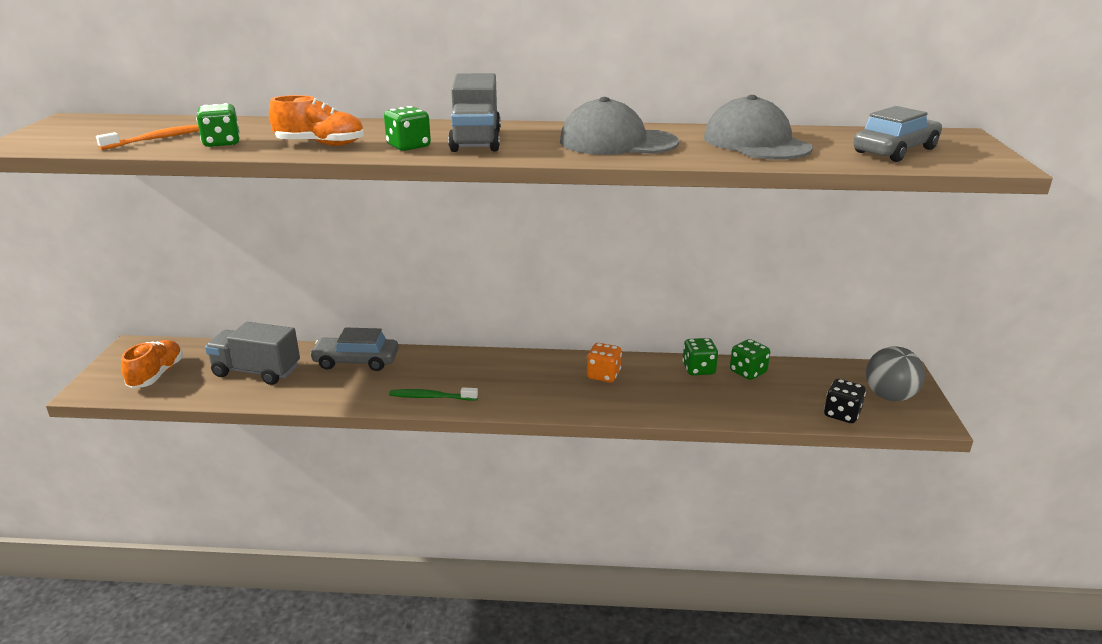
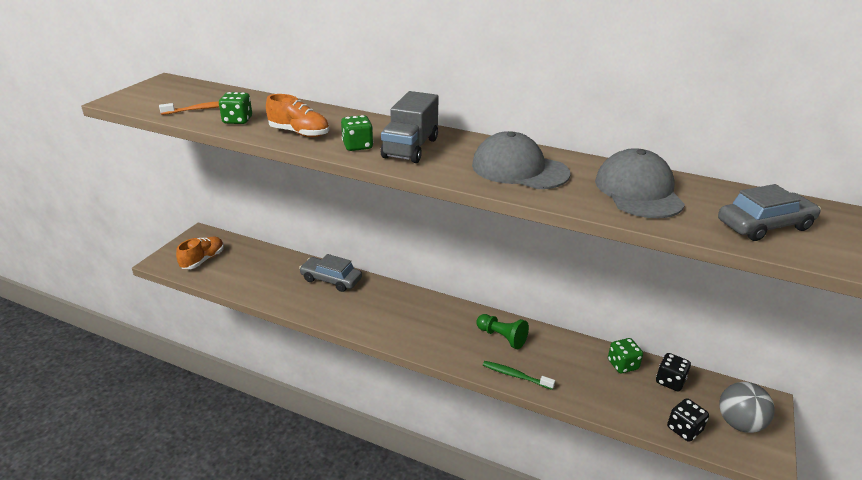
camera: 20 degrees right, 5 degrees up
grey truck [205,322,300,385] -> none
green toothbrush [389,387,478,401] -> green toothbrush moved to [483,361,555,390]
orange dice [587,343,622,383] -> green pawn [477,314,529,349]
green dice [682,338,718,375] -> none
none -> black dice [656,353,691,391]

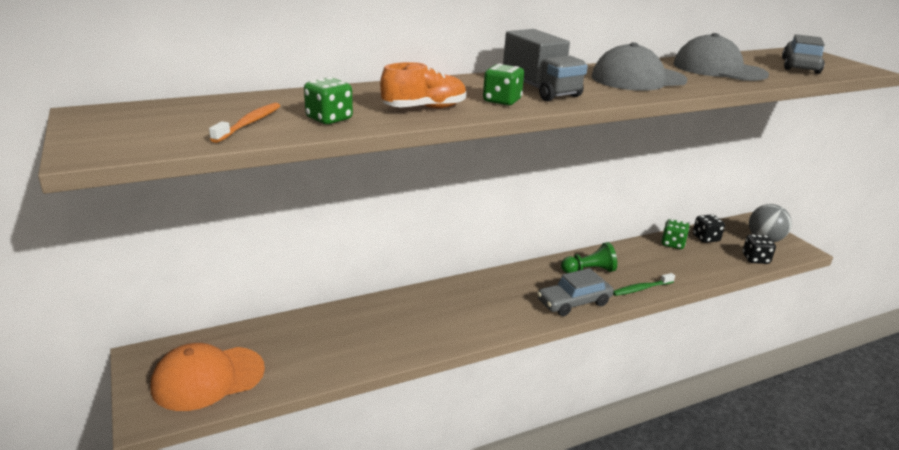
camera: 50 degrees left, 5 degrees down
orange shoe [176,237,224,269] -> orange cap [151,343,265,411]
grey car [299,254,362,292] -> grey car moved to [537,268,614,316]

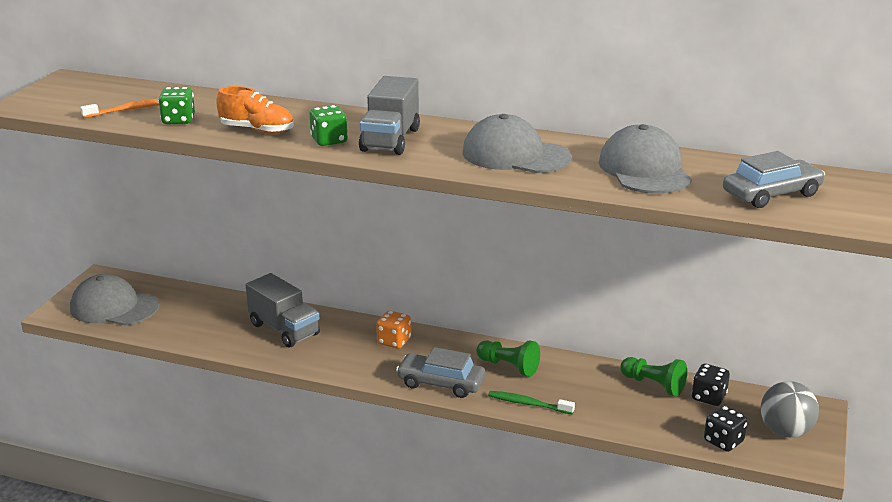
camera: 45 degrees right, 0 degrees up
orange cap [151,343,265,411] -> grey cap [70,274,159,325]
green dice [661,219,689,249] -> green pawn [620,357,687,397]
none -> grey truck [246,273,320,348]
none -> orange dice [376,310,411,349]

